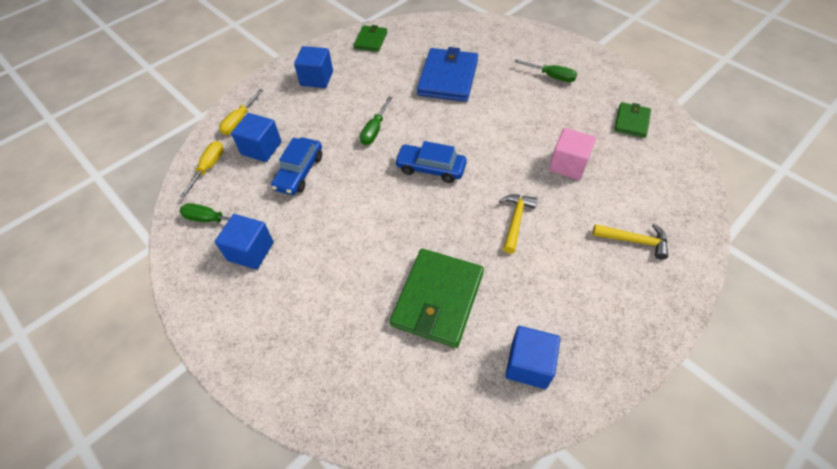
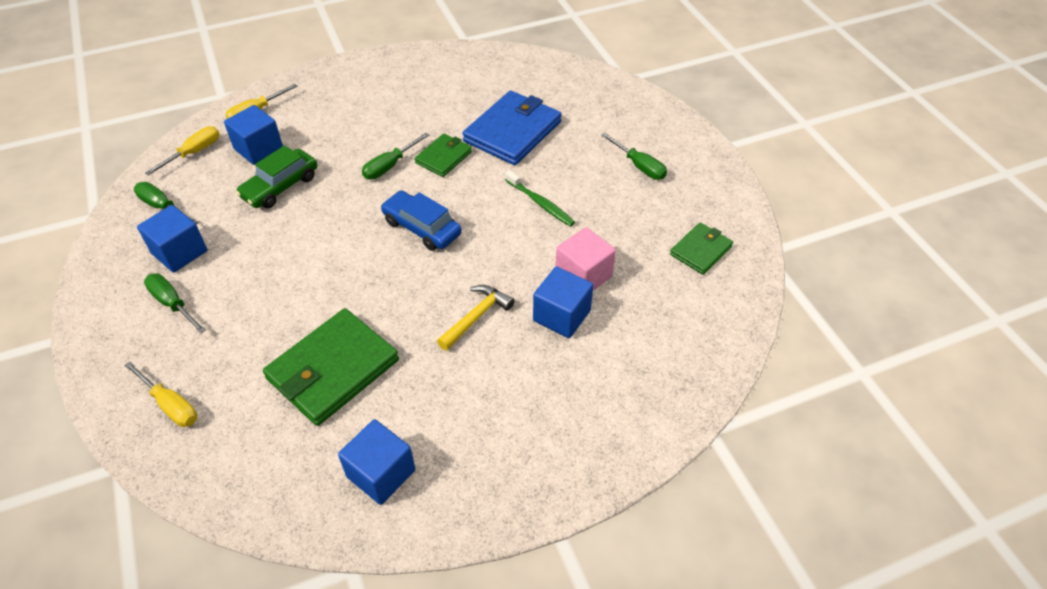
camera: 20 degrees right, 5 degrees down
blue car [271,137,322,195] -> green car [236,145,317,208]
blue cube [294,46,333,88] -> blue cube moved to [533,266,593,338]
green wallet [354,25,387,52] -> green wallet moved to [415,133,472,177]
yellow hammer [593,224,668,260] -> none
none -> yellow screwdriver [124,361,197,427]
none -> green screwdriver [144,273,206,334]
none -> green toothbrush [505,170,575,227]

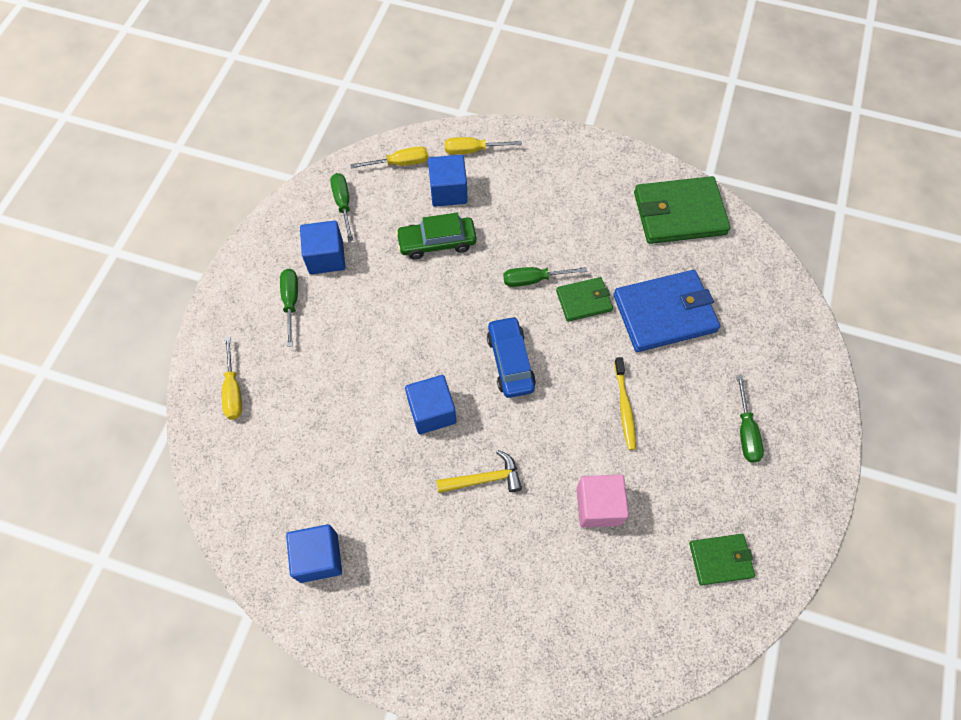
camera: 40 degrees right, 15 degrees up
green wallet [263,308,399,426] -> green wallet moved to [634,176,730,244]
green toothbrush [505,170,575,227] -> yellow toothbrush [614,357,636,450]
blue cube [533,266,593,338] -> blue cube moved to [405,375,456,434]

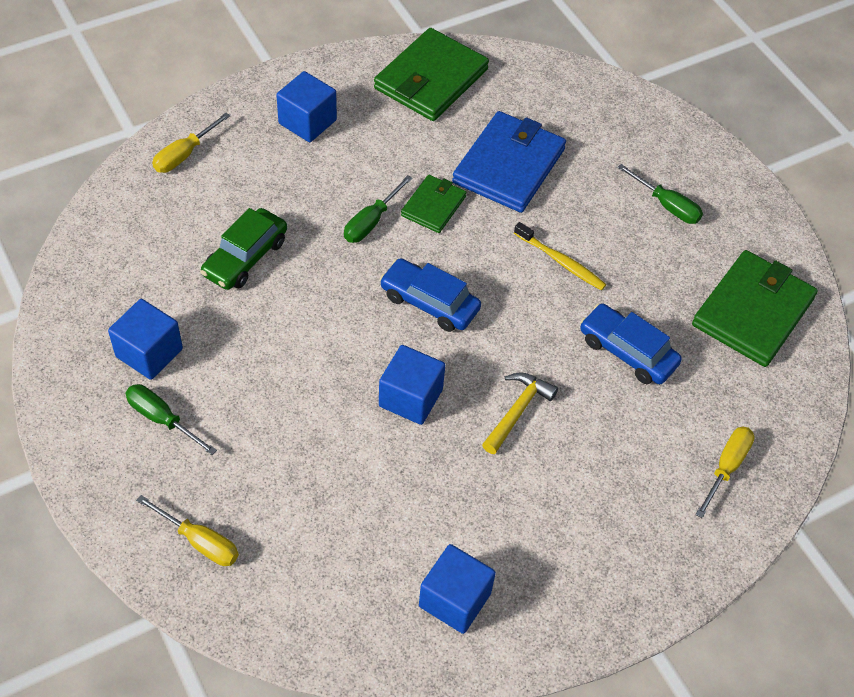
camera: 50 degrees left, 10 degrees down
green screwdriver [330,173,354,242] -> none
yellow screwdriver [350,146,428,168] -> yellow screwdriver moved to [695,427,755,518]
blue cube [428,155,468,207] -> blue cube moved to [276,71,337,142]
pink cube [576,475,629,528] -> blue car [580,303,682,384]
green wallet [689,534,755,586] -> green wallet [692,250,818,367], size x1.81

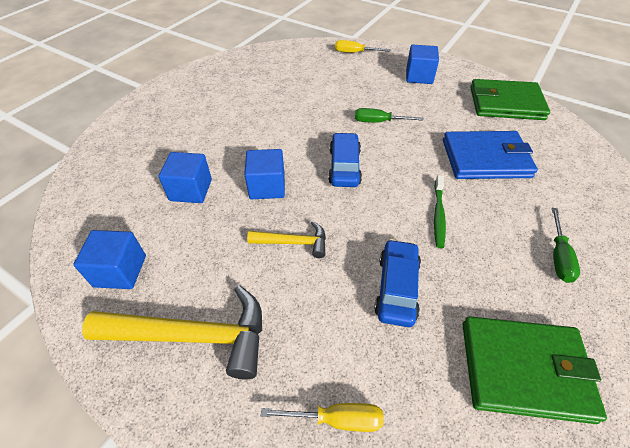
camera: 65 degrees right, 5 degrees down
blue cube [108,299,183,380] -> blue cube moved to [158,152,212,203]
green screwdriver [126,384,217,455] -> none
yellow screwdriver [136,495,239,566] -> none
green car [200,208,287,290] -> none
green wallet [401,175,466,233] -> none
yellow toothbrush [514,222,606,291] -> green toothbrush [434,175,446,248]
none -> yellow hammer [82,285,262,379]

